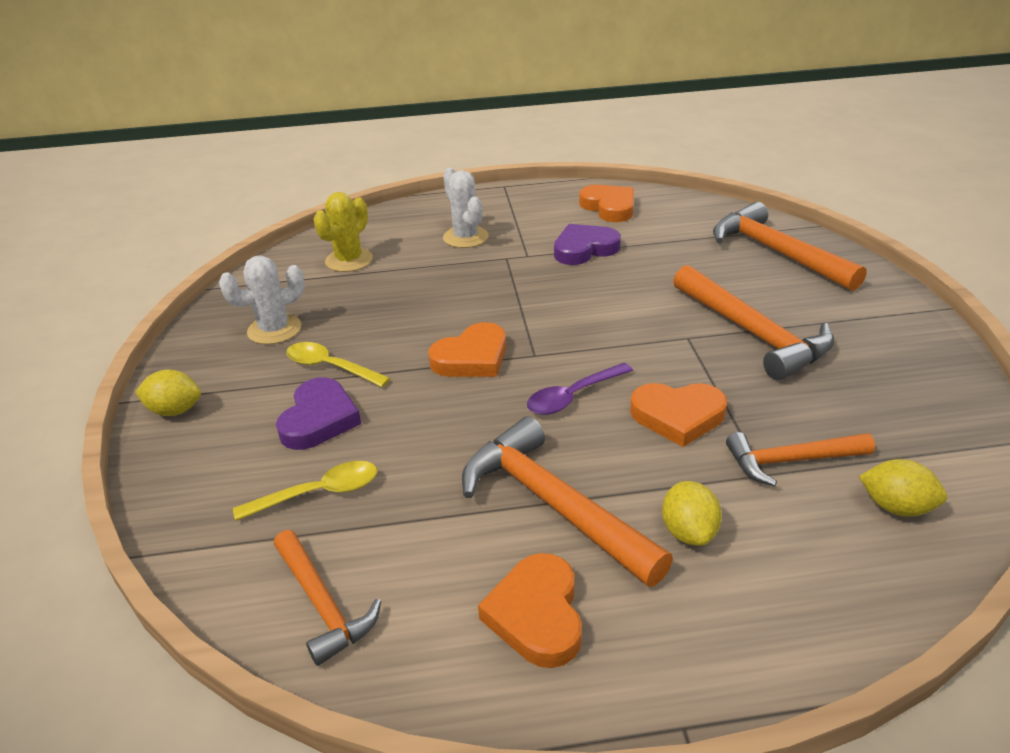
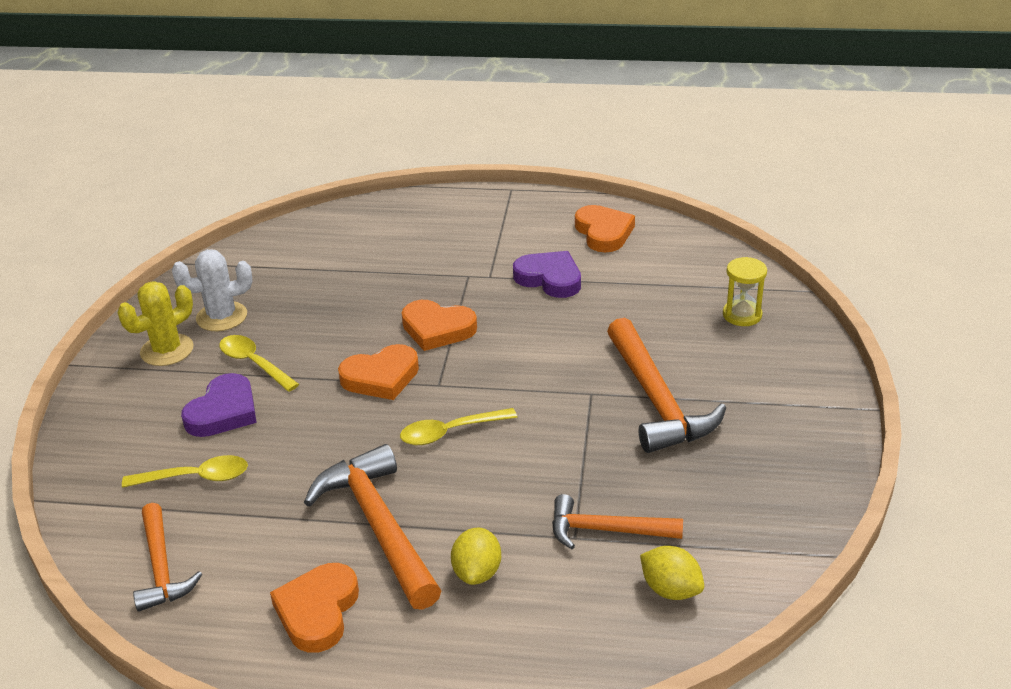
camera: 15 degrees right, 0 degrees up
yellow lemon [135,369,201,416] -> none
yellow cactus [314,192,373,272] -> yellow cactus moved to [118,281,194,366]
white cactus [443,168,489,248] -> none
purple spoon [527,363,633,415] -> yellow spoon [400,408,517,445]
purple heart [554,224,621,265] -> purple heart turned 45 degrees clockwise [513,251,581,298]
orange heart [630,383,727,447] -> orange heart moved to [401,300,477,351]
orange hammer [713,202,867,291] -> yellow hourglass [723,257,767,326]

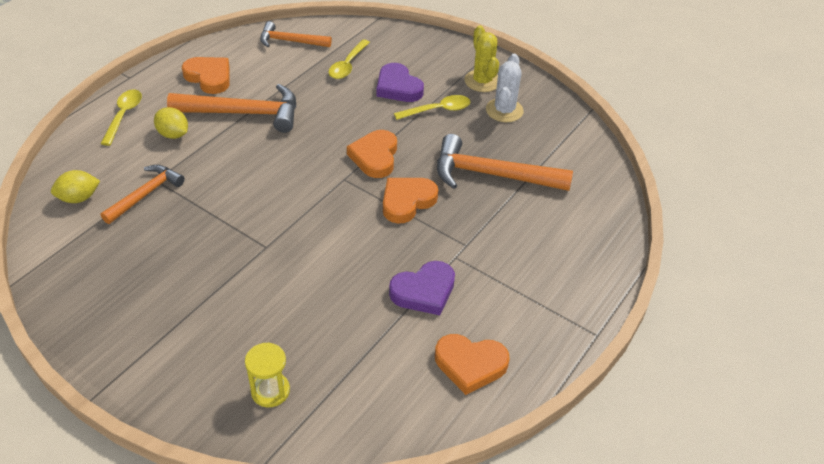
camera: 115 degrees right, 10 degrees up
yellow spoon [400,408,517,445] -> yellow spoon moved to [100,90,142,146]
orange hammer [607,318,726,453] -> orange hammer moved to [437,134,573,191]

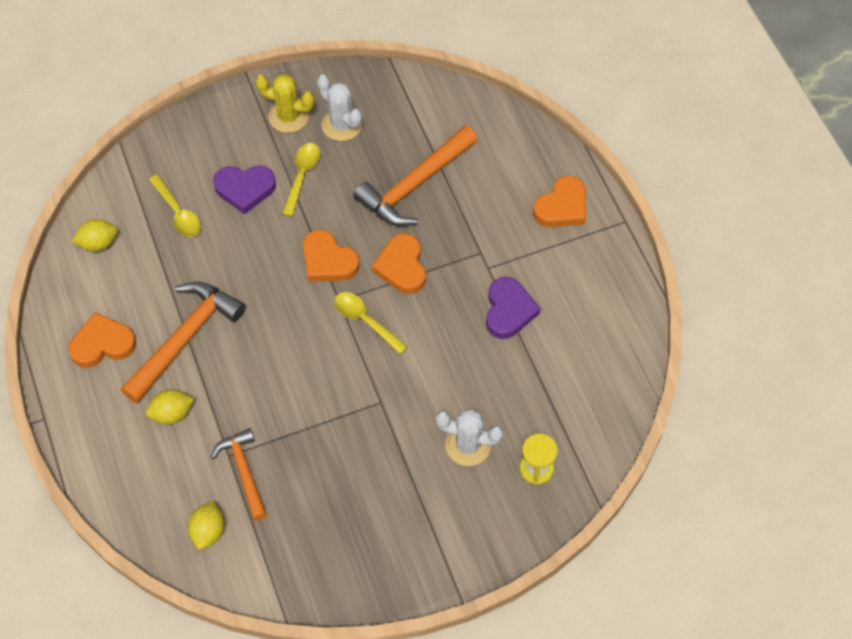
camera: 55 degrees left, 15 degrees up
yellow spoon [100,90,142,146] -> yellow spoon moved to [334,292,408,354]
orange hammer [260,21,332,47] -> yellow lemon [71,219,118,252]
orange heart [435,334,510,395] -> orange heart moved to [533,175,586,227]
none -> white cactus [436,409,503,466]

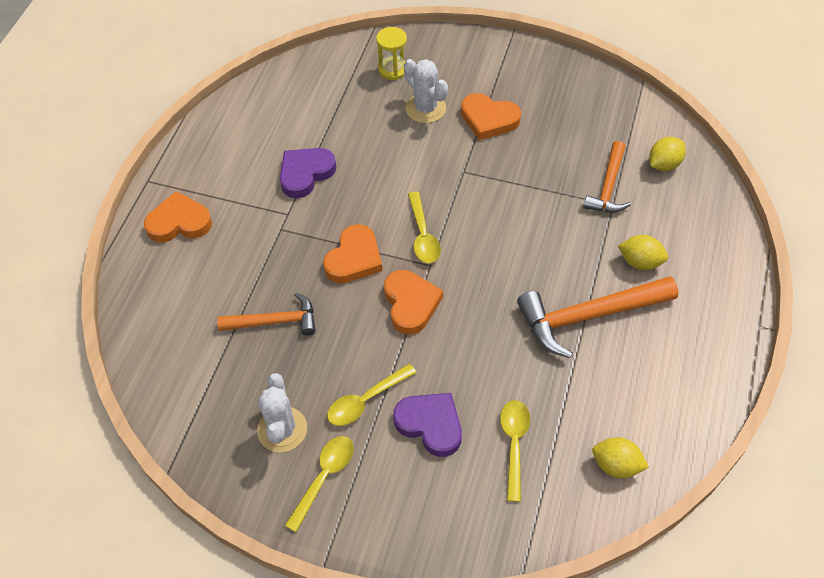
camera: 140 degrees left, 5 degrees down
orange heart [69,312,136,368] -> orange heart moved to [461,93,521,140]
yellow cactus [255,74,314,133] -> yellow spoon [285,436,354,532]
orange hammer [353,125,478,226] -> orange hammer [218,292,316,336], size x0.62

